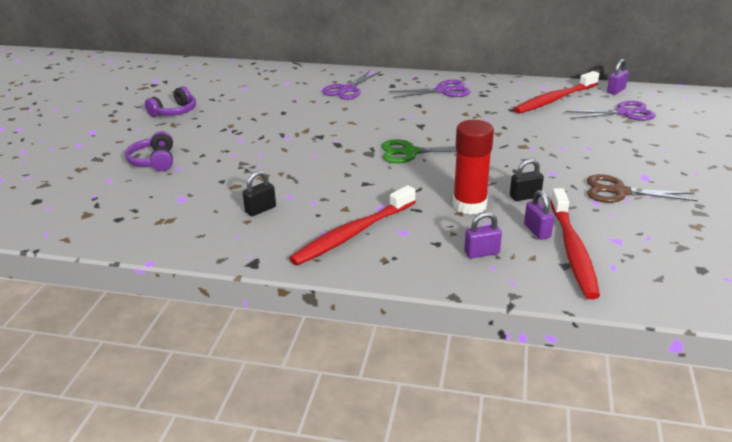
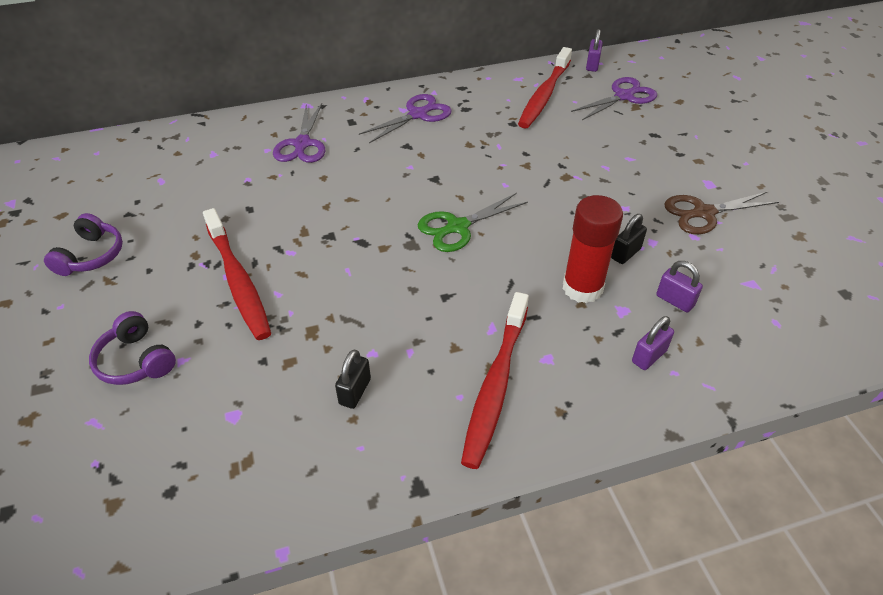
camera: 30 degrees left, 15 degrees up
red toothbrush [550,188,600,299] -> red toothbrush moved to [203,208,271,340]

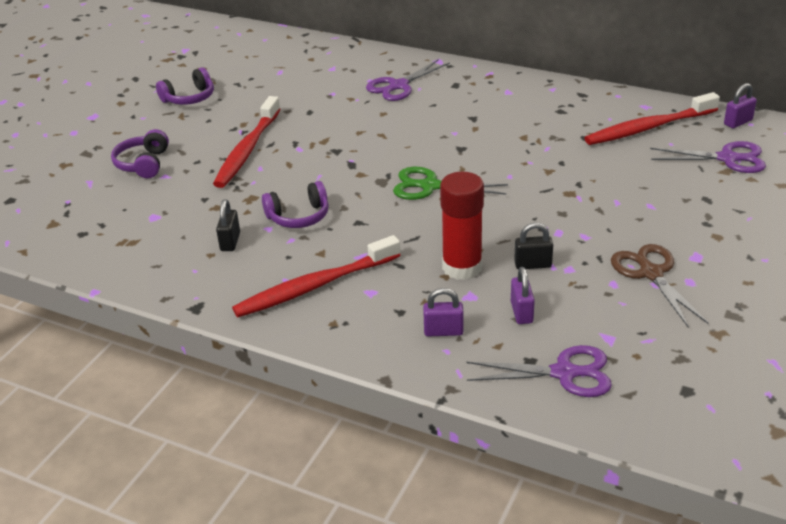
camera: 45 degrees right, 10 degrees down
black padlock [335,349,371,409] -> black padlock turned 60 degrees counterclockwise [216,199,240,251]
purple scissors [359,94,452,143] -> purple scissors moved to [466,345,612,397]
brown scissors [664,191,779,234] -> brown scissors turned 45 degrees clockwise [611,244,709,328]
none -> purple headphones [262,181,329,228]

